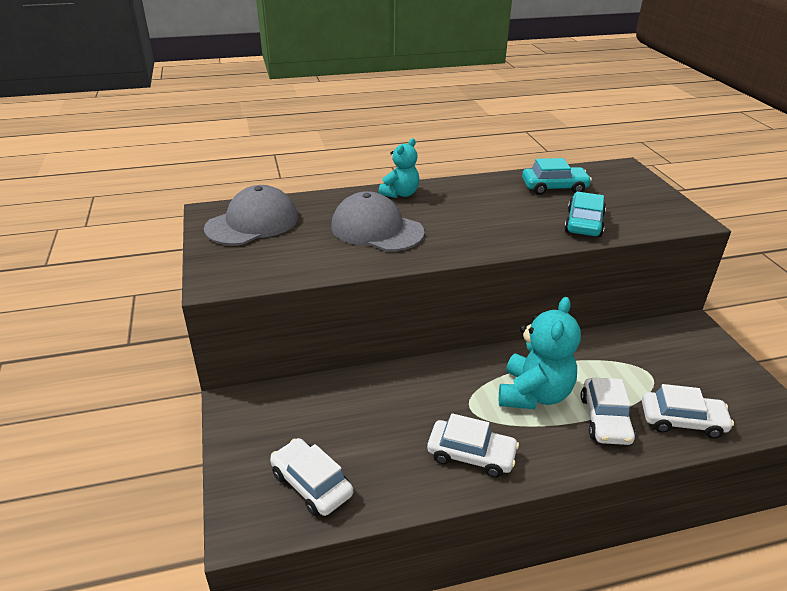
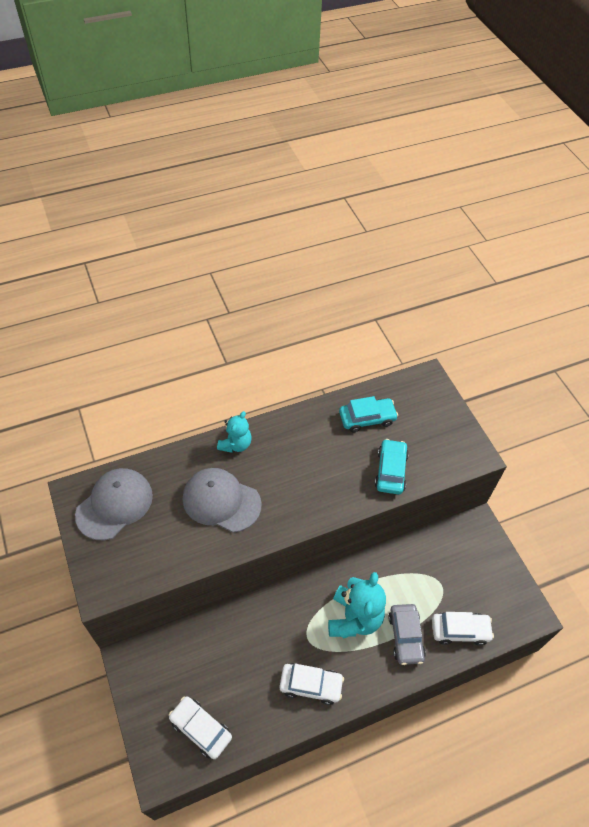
camera: 10 degrees left, 20 degrees up
white car [580,377,635,445] -> grey car [388,604,426,665]

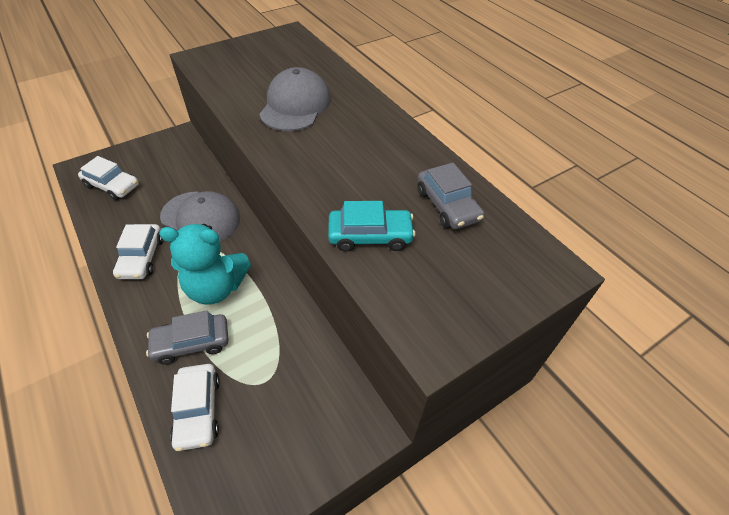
camera: 80 degrees right, 5 degrees down
grey cap [75,468,153,540] -> grey cap moved to [160,191,240,242]
white car [169,696,232,759] -> white car turned 90 degrees clockwise [78,156,139,200]
turquoise teddy bear [217,411,252,453] -> none
turquoise car [339,396,398,432] -> grey car [417,163,484,229]

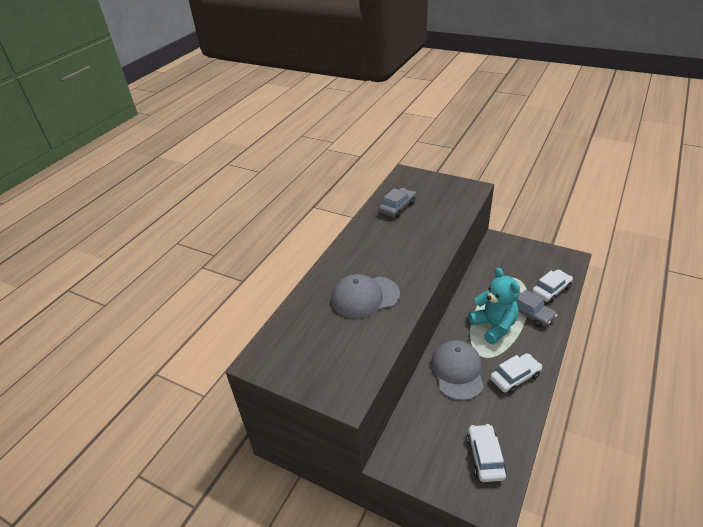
camera: 115 degrees left, 10 degrees down
turquoise car [328,201,416,252] -> none

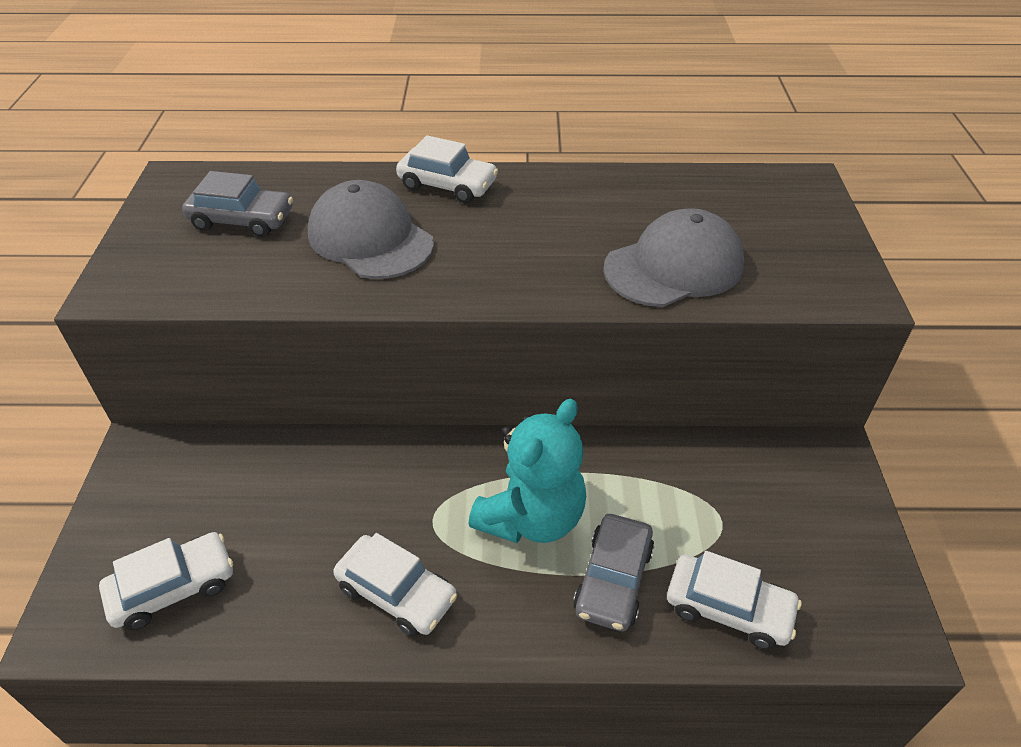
camera: 60 degrees right, 5 degrees up
grey car [379,188,416,218] -> grey car moved to [182,171,293,237]
grey cap [431,340,484,401] -> grey cap moved to [603,208,744,307]
none -> white car [396,135,498,203]

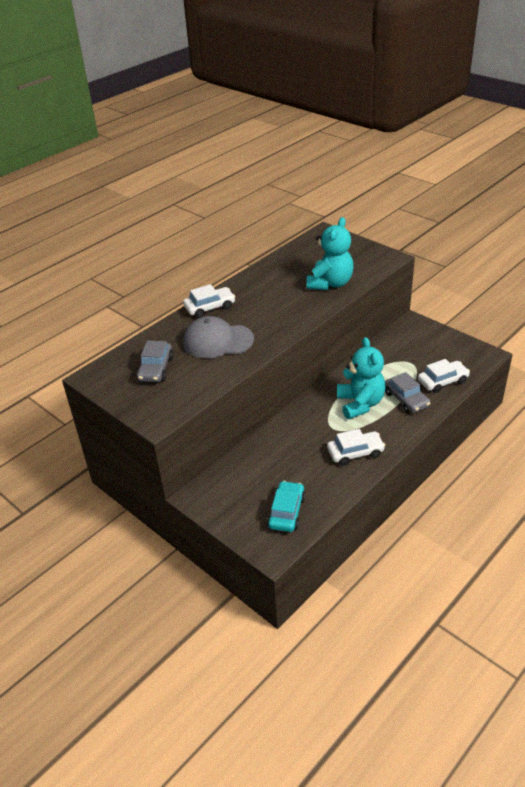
camera: 45 degrees left, 5 degrees down
white car [99,532,233,631] -> turquoise car [267,481,306,532]
grey car [182,171,293,237] -> grey car turned 135 degrees clockwise [136,341,173,382]
grey cap [603,208,744,307] -> turquoise teddy bear [306,217,354,290]

